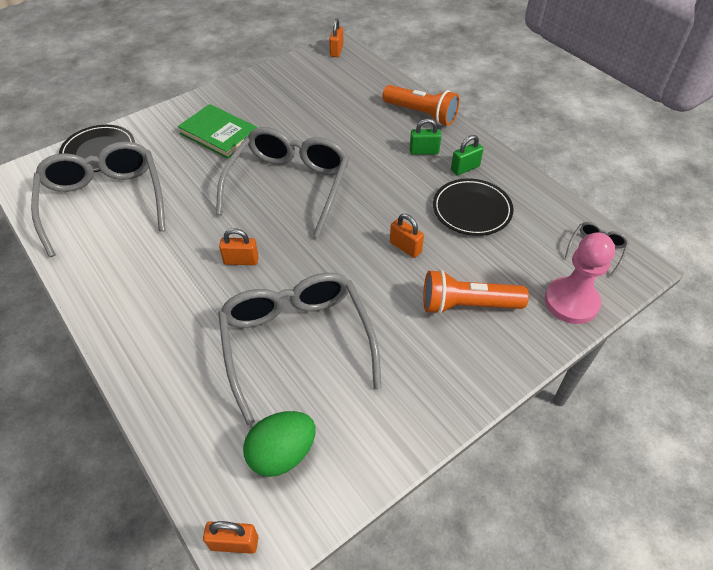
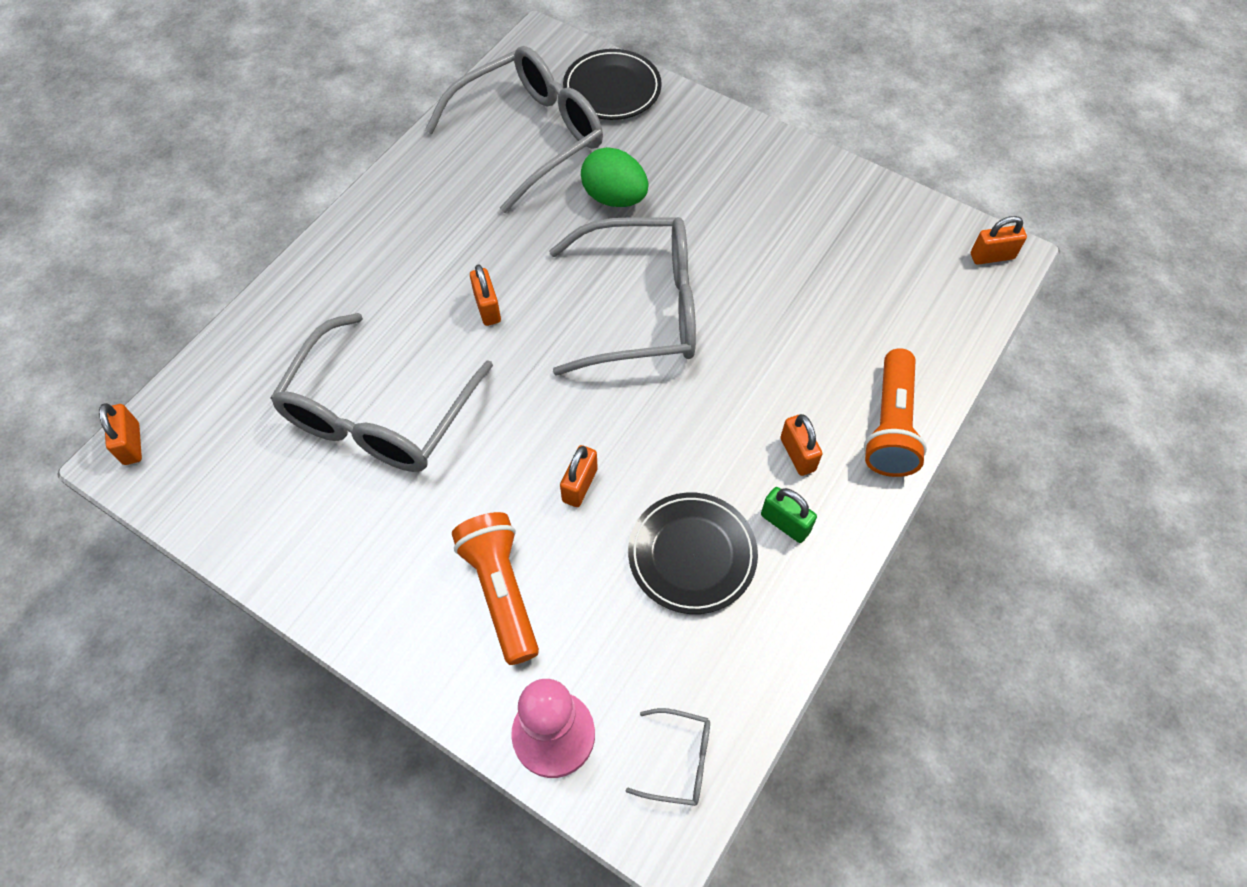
camera: 70 degrees right, 10 degrees up
green book [178,104,258,159] -> none
grey glasses [218,273,382,425] -> grey glasses turned 150 degrees clockwise [270,313,493,472]
green egg [243,411,316,477] -> green egg moved to [581,147,648,207]
green padlock [410,119,441,155] -> orange padlock [781,414,822,476]

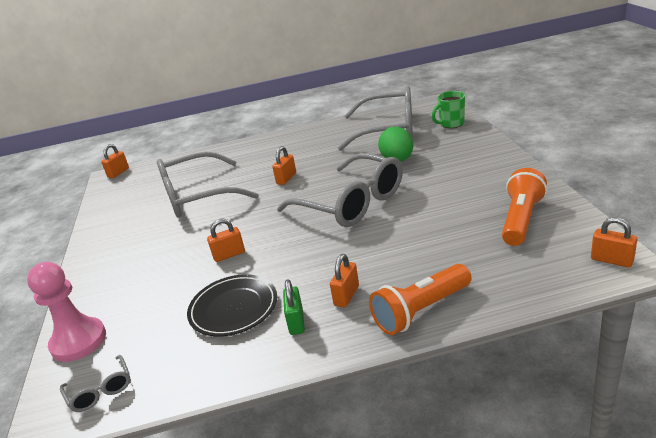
camera: 50 degrees right, 30 degrees down
orange flashlight [452,512,539,665] -> orange flashlight moved to [502,168,547,246]
black plate [563,49,662,120] -> green mug [432,91,465,128]

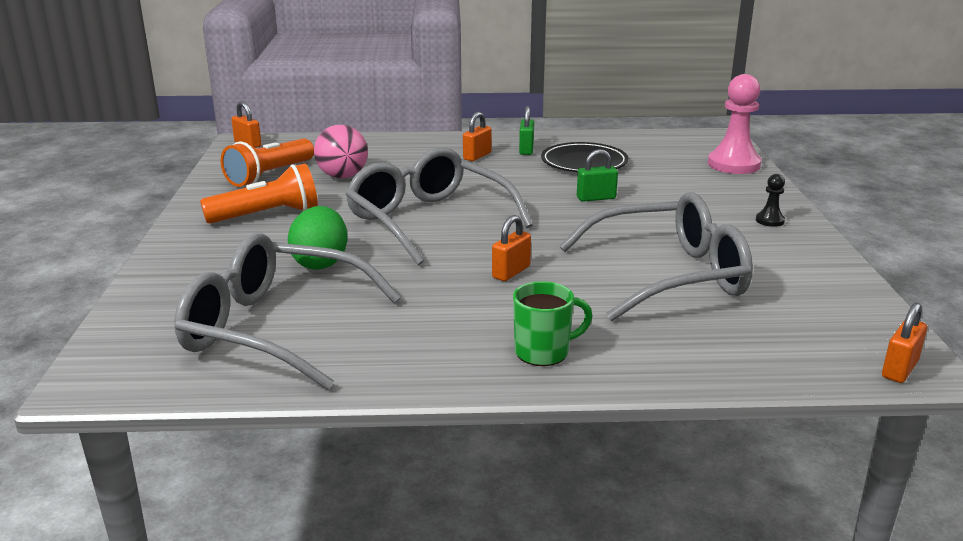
camera: 175 degrees left, 5 degrees down
grey glasses [60,355,130,412] -> none
orange padlock [207,219,245,262] -> green padlock [577,149,618,202]
orange flashlight [369,264,471,335] -> orange flashlight moved to [200,163,318,224]
green mug [432,91,465,128] -> green mug moved to [513,281,593,366]
none -> pink ball [314,125,368,178]
none -> black pawn [756,174,785,227]

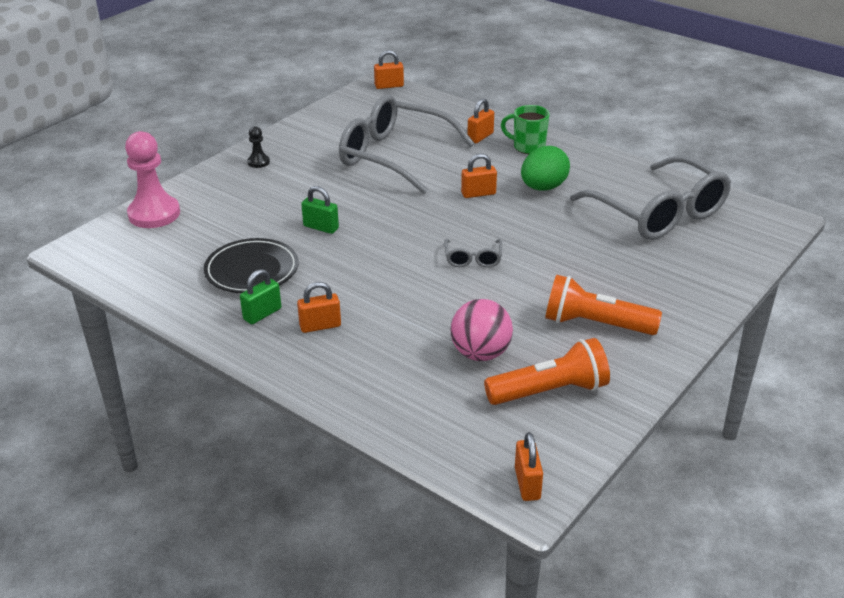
camera: 140 degrees left, 10 degrees up
green egg [288,206,348,270] -> green egg moved to [521,146,570,191]
grey glasses [345,147,533,265] -> grey glasses [445,239,502,268], size x0.42
none -> orange padlock [467,98,494,143]

